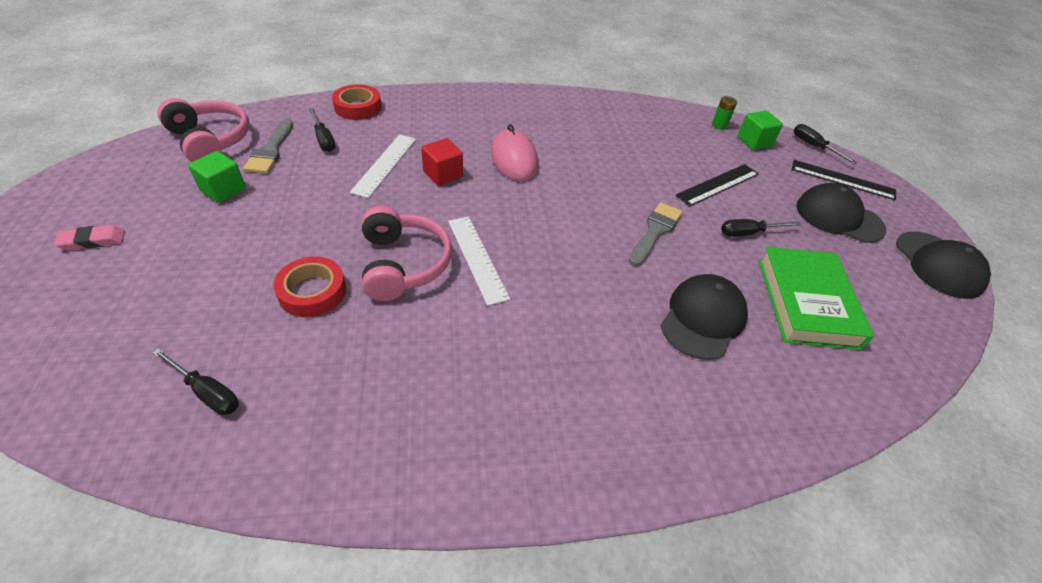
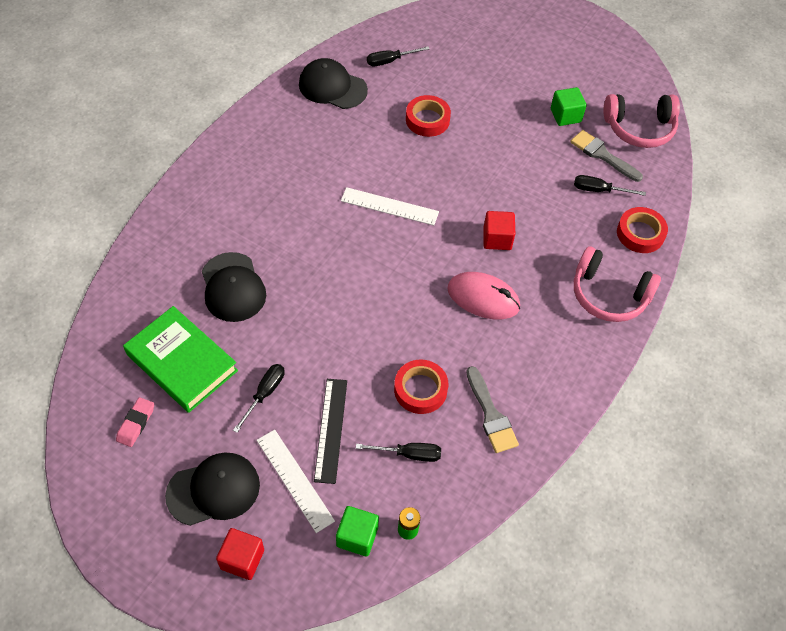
camera: 130 degrees right, 10 degrees up
pink eraser [54,225,125,250] -> pink eraser moved to [116,397,154,447]
white ruler [350,134,416,198] -> white ruler moved to [256,430,335,533]
pink headphones [362,206,452,301] -> pink headphones moved to [574,246,661,322]
grey brush [629,202,682,266] -> grey brush moved to [466,366,519,453]
black ruler [792,160,896,200] -> red cube [216,528,264,580]
black screwdriver [794,124,857,164] -> black screwdriver moved to [356,443,441,462]
black cap [896,231,991,299] -> black cap moved to [299,58,368,109]
none -> red tape [394,360,448,414]

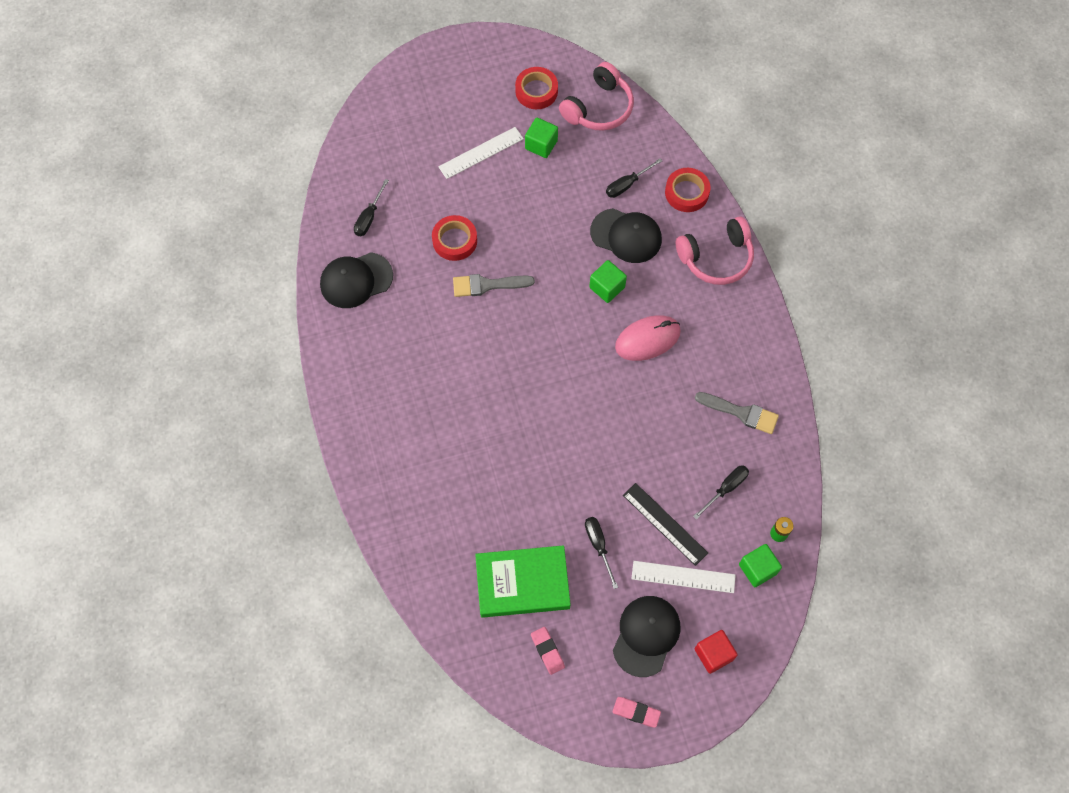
camera: 45 degrees left, 10 degrees up
black cap [202,252,266,322] -> black cap moved to [590,208,662,263]
white ruler [341,187,439,225] -> white ruler moved to [438,127,524,179]
red tape [394,360,448,414] -> red tape moved to [515,67,558,109]
red cube [483,211,515,250] -> green cube [589,260,627,303]
grey brush [570,130,643,182] -> grey brush moved to [453,274,535,297]
none -> pink eraser [613,697,661,728]

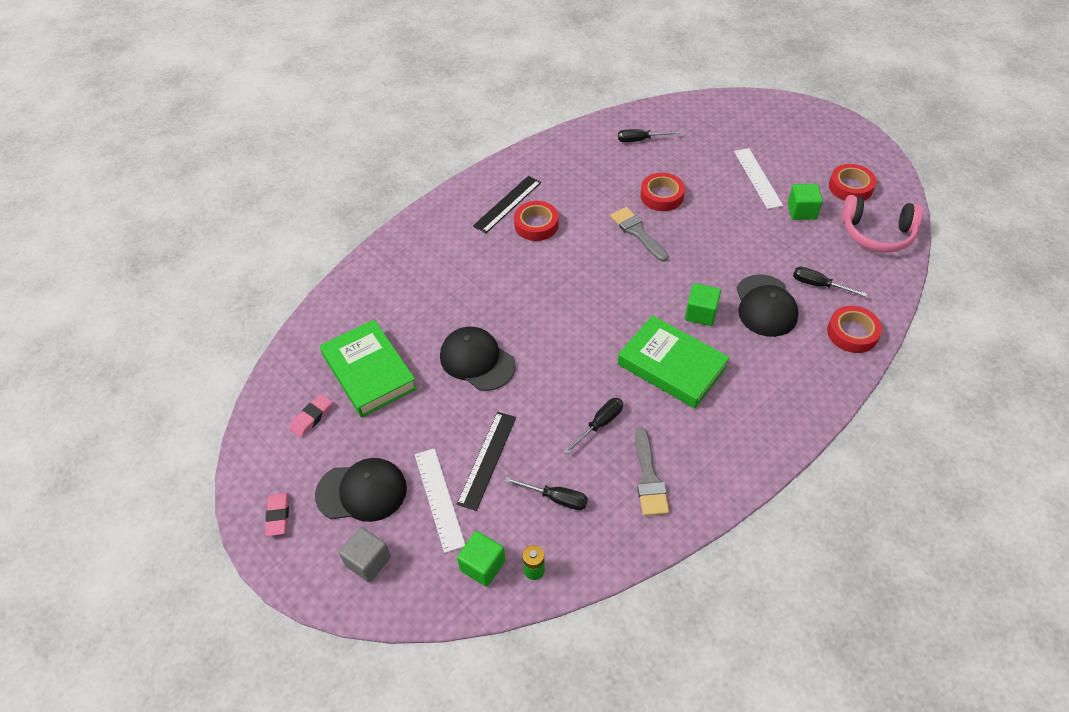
camera: 65 degrees right, 15 degrees down
black cap [320,252,393,308] -> black cap moved to [440,327,516,391]
white ruler [438,127,524,179] -> white ruler turned 45 degrees clockwise [734,148,783,209]
black screwdriver [585,517,618,589] -> black screwdriver moved to [564,398,623,454]
pink mouse [615,315,681,361] -> green book [618,315,730,409]
pink headphones [676,216,754,285] -> none
red cube [695,630,738,674] -> grey cube [339,527,391,582]
none -> black ruler [473,176,541,233]
none -> red tape [514,201,559,241]

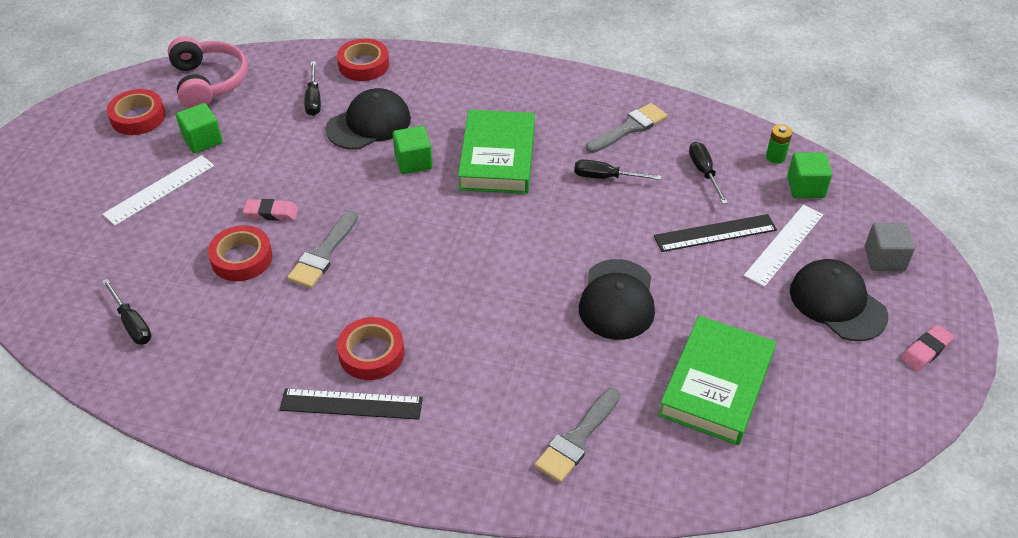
camera: 125 degrees left, 5 degrees down
pink eraser [290,394,332,437] -> pink eraser moved to [243,199,298,221]
none -> grey brush [534,388,620,483]

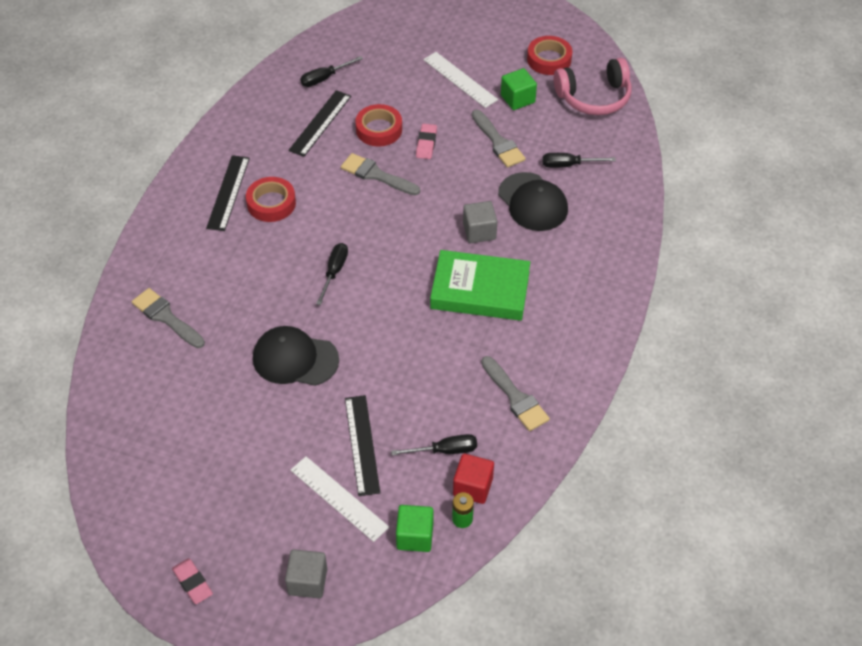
camera: 95 degrees right, 5 degrees up
red tape [337,38,389,81] -> none
green cube [393,126,433,174] -> grey cube [463,201,497,243]
black screwdriver [574,159,661,180] -> black screwdriver moved to [316,243,348,305]
green book [658,316,776,445] -> none
black cap [790,259,888,341] -> none
none -> black ruler [288,90,351,157]
none -> red cube [453,454,494,504]
none -> grey brush [472,110,526,168]

